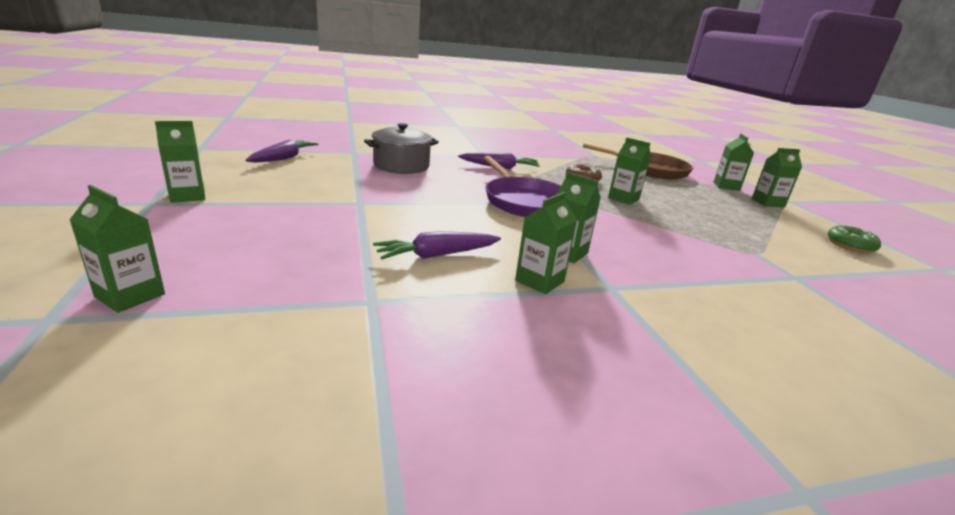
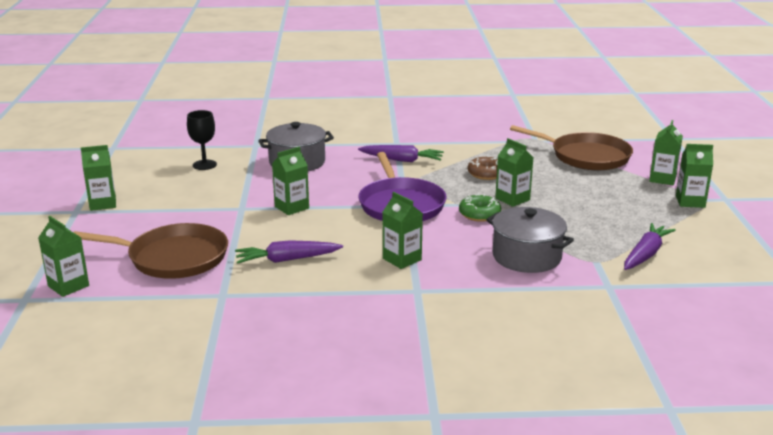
camera: 15 degrees right, 0 degrees up
purple carrot [245,140,319,163] -> purple carrot moved to [624,223,676,270]
green carton [515,192,577,294] -> green carton moved to [272,146,309,215]
green donut [827,224,881,253] -> green donut moved to [459,194,501,222]
none -> brown pan [73,223,228,279]
none -> black goblet [187,110,217,170]
none -> grey pot [486,207,574,273]

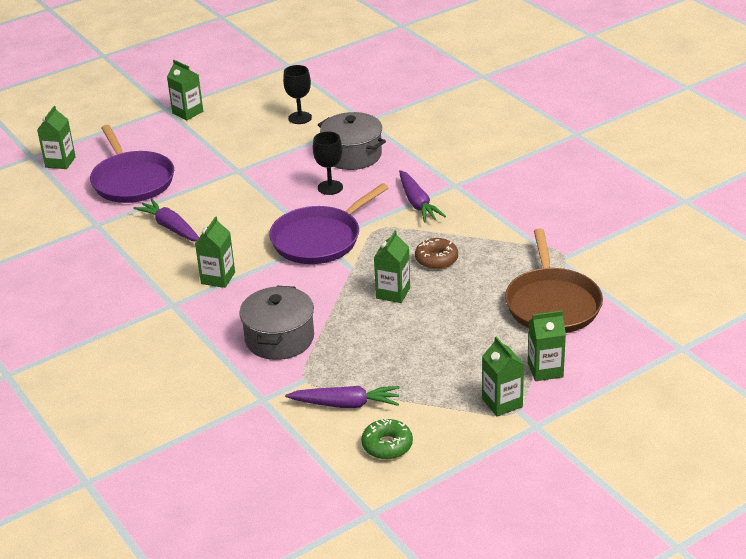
camera: 60 degrees right, 10 degrees up
brown pan [73,223,228,279] -> purple pan [90,125,174,203]
green carton [272,146,309,215] -> none
green donut [459,194,501,222] -> green donut moved to [361,419,413,459]
none -> black goblet [313,132,343,195]

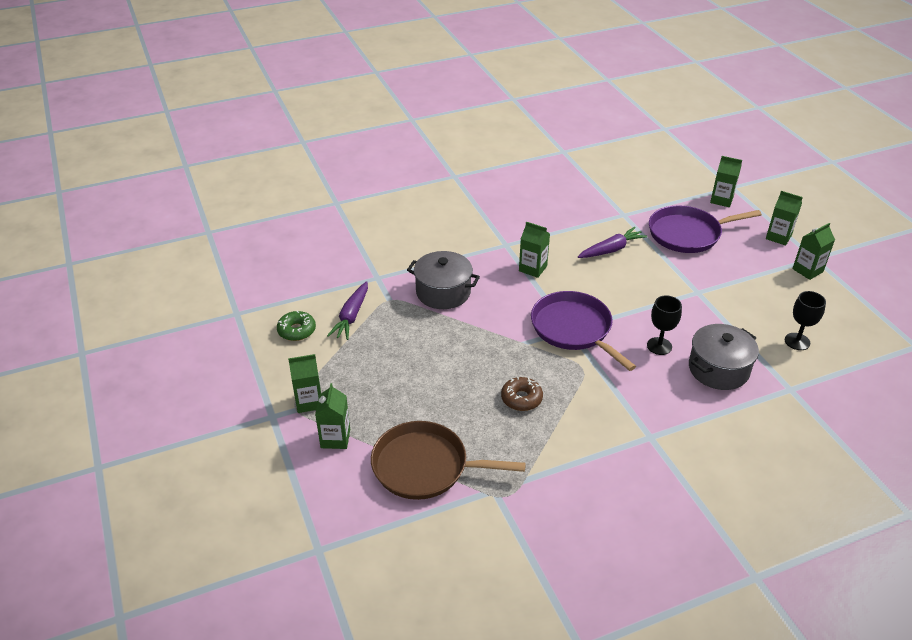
camera: 100 degrees right, 5 degrees up
green carton [374,230,410,303] -> green carton moved to [766,191,803,245]
purple carrot [399,170,446,222] -> none

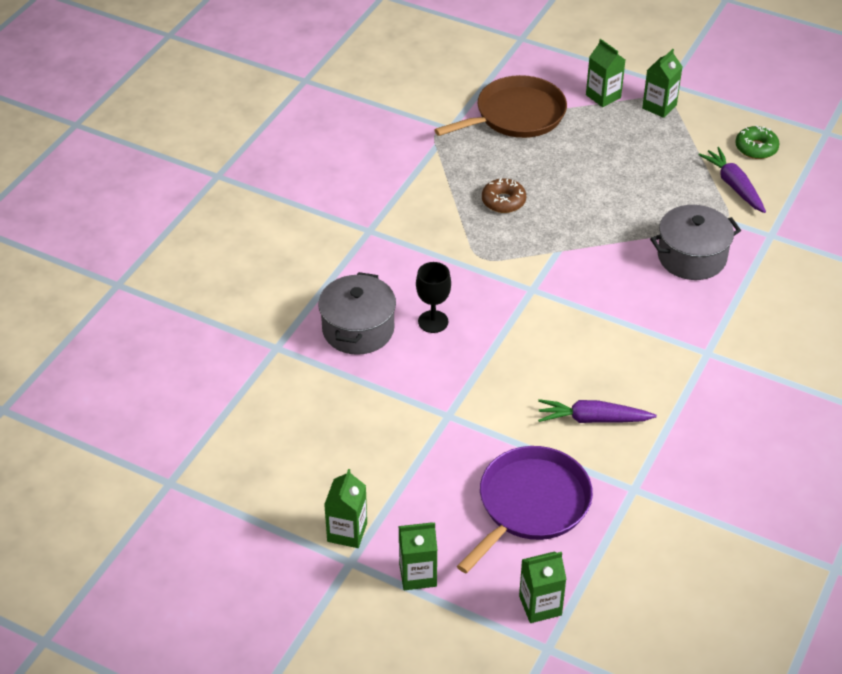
camera: 140 degrees right, 5 degrees up
green carton [519,222,550,278] -> none
purple pan [531,291,636,371] -> none
purple carrot [578,227,647,258] -> purple carrot turned 75 degrees clockwise [538,399,657,423]
black goblet [785,291,826,350] -> none

